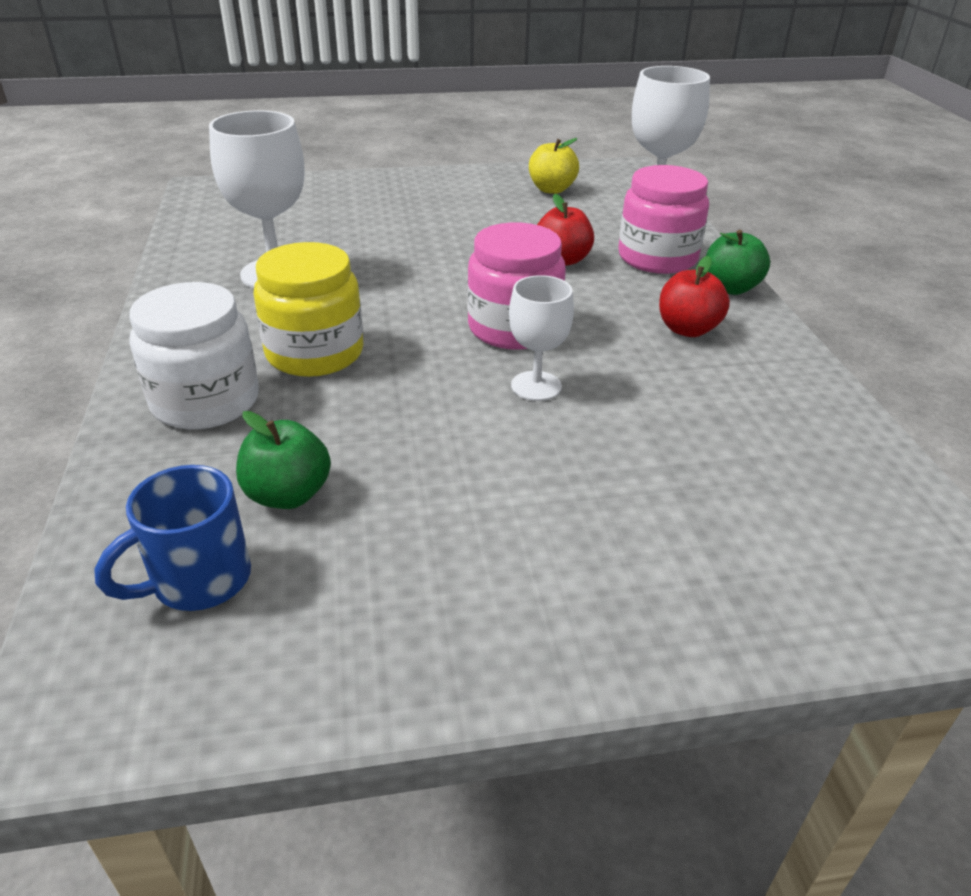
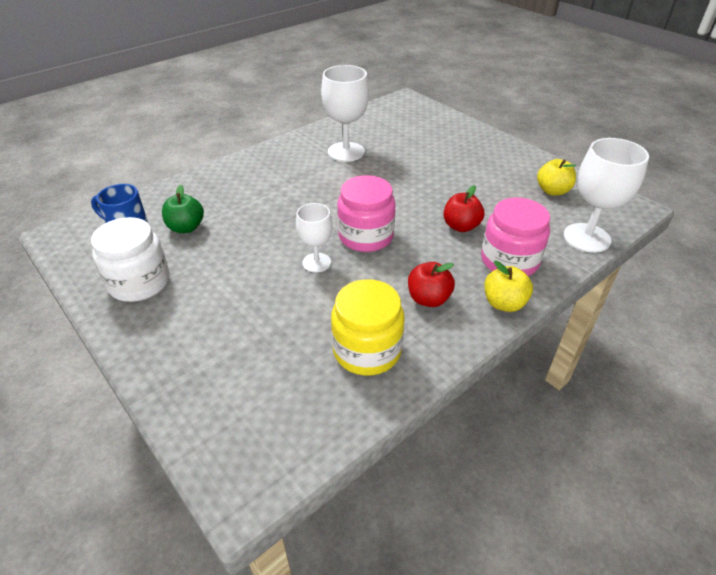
camera: 60 degrees right, 5 degrees up
white jar [129,282,259,429] -> white jar moved to [91,217,170,302]
yellow jar [253,242,363,377] -> yellow jar moved to [331,279,405,375]
green apple [706,230,770,295] -> yellow apple [484,261,533,312]

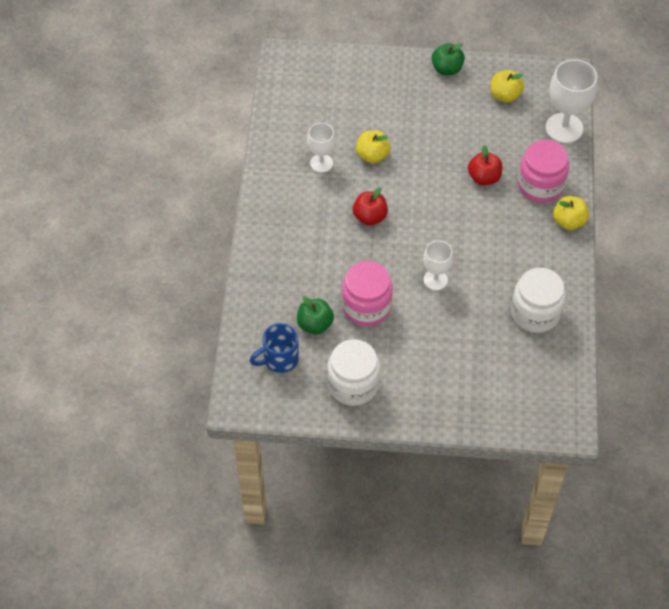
camera: 45 degrees left, 15 degrees up
white goblet [321,65,369,162] -> white goblet [307,123,335,173], size x0.60
yellow jar [331,279,405,375] -> white jar [511,268,565,333]
pink jar [337,175,396,252] -> pink jar moved to [342,261,393,326]
red apple [408,262,455,307] -> red apple moved to [353,187,388,225]
none -> yellow apple [356,130,390,163]
none -> green apple [432,43,465,75]

